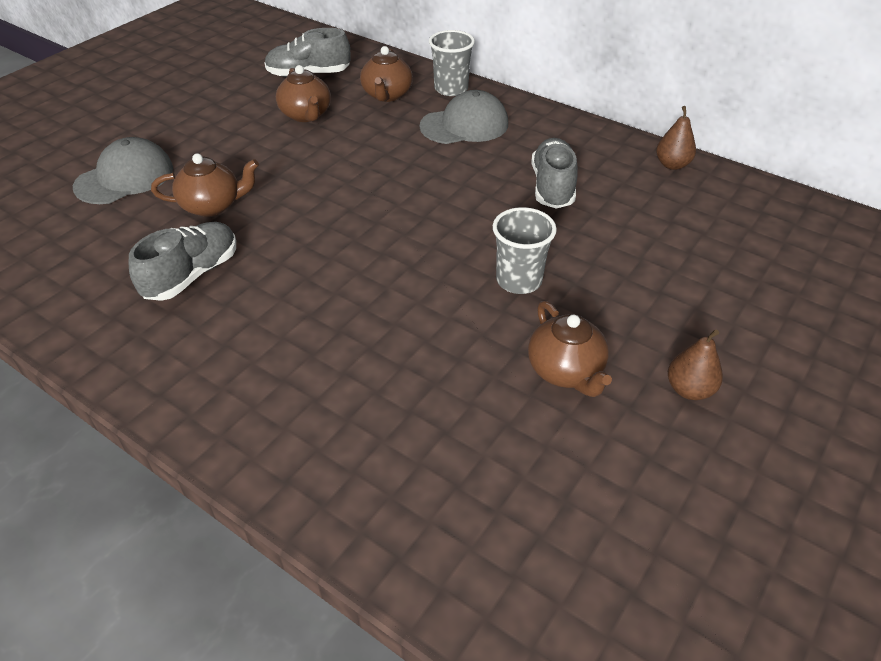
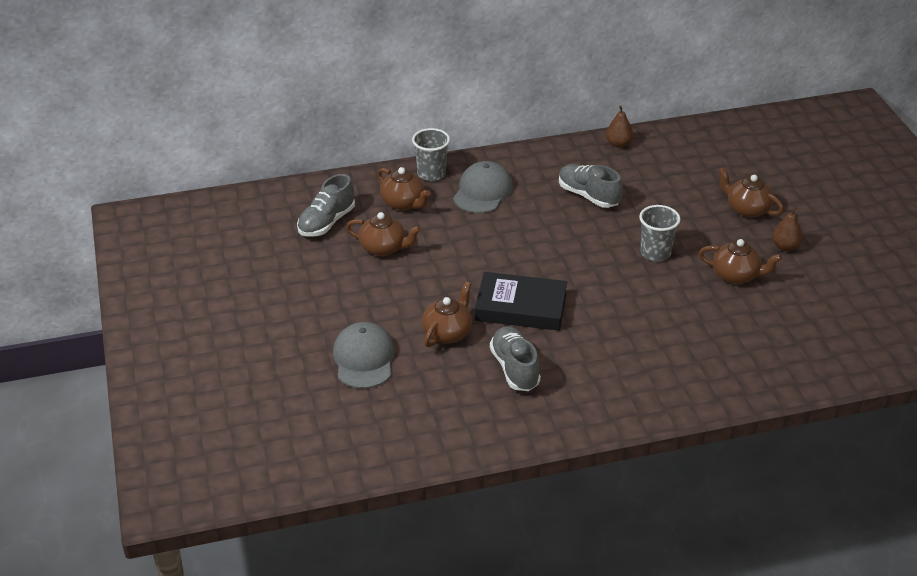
camera: 50 degrees left, 5 degrees down
none -> black book [475,272,567,331]
none -> brown teapot [718,167,784,218]

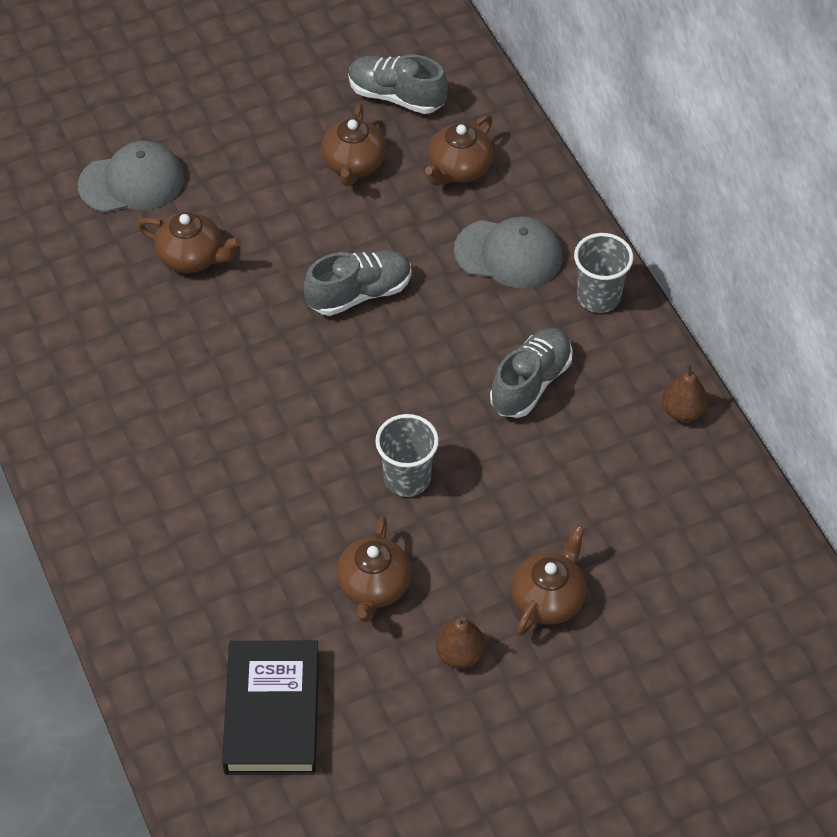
camera: 80 degrees right, 15 degrees up
grey cup [412,128,450,181] -> grey cup moved to [574,233,634,313]
black book [475,272,567,331] -> black book moved to [222,641,319,775]
grey shoe [490,326,541,391] -> grey shoe moved to [303,250,411,316]

